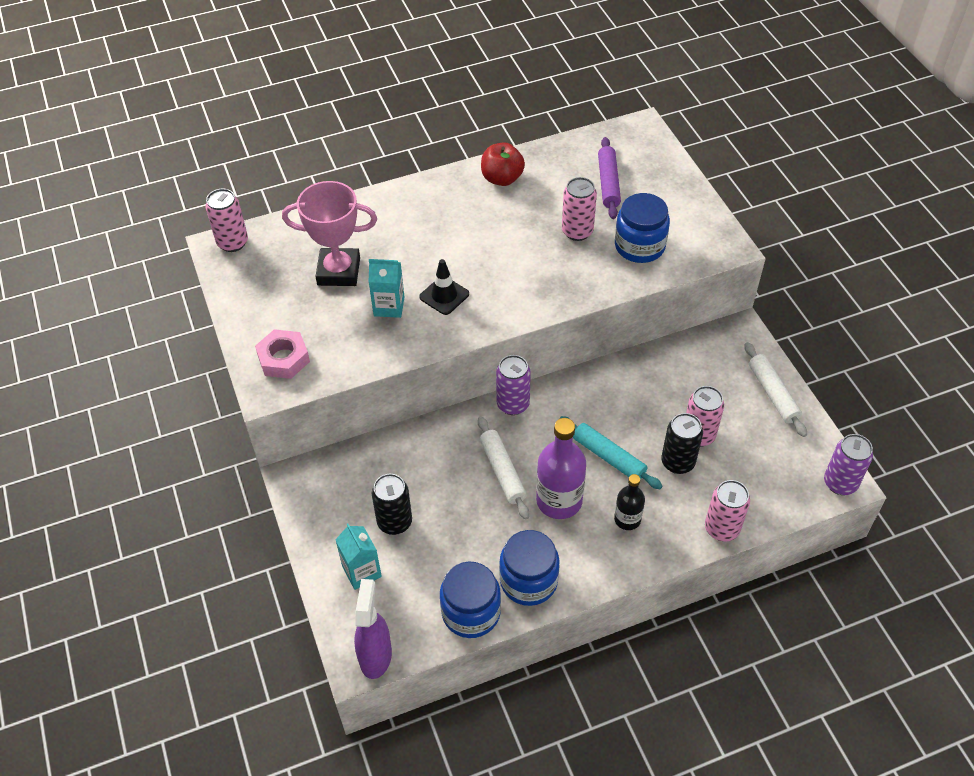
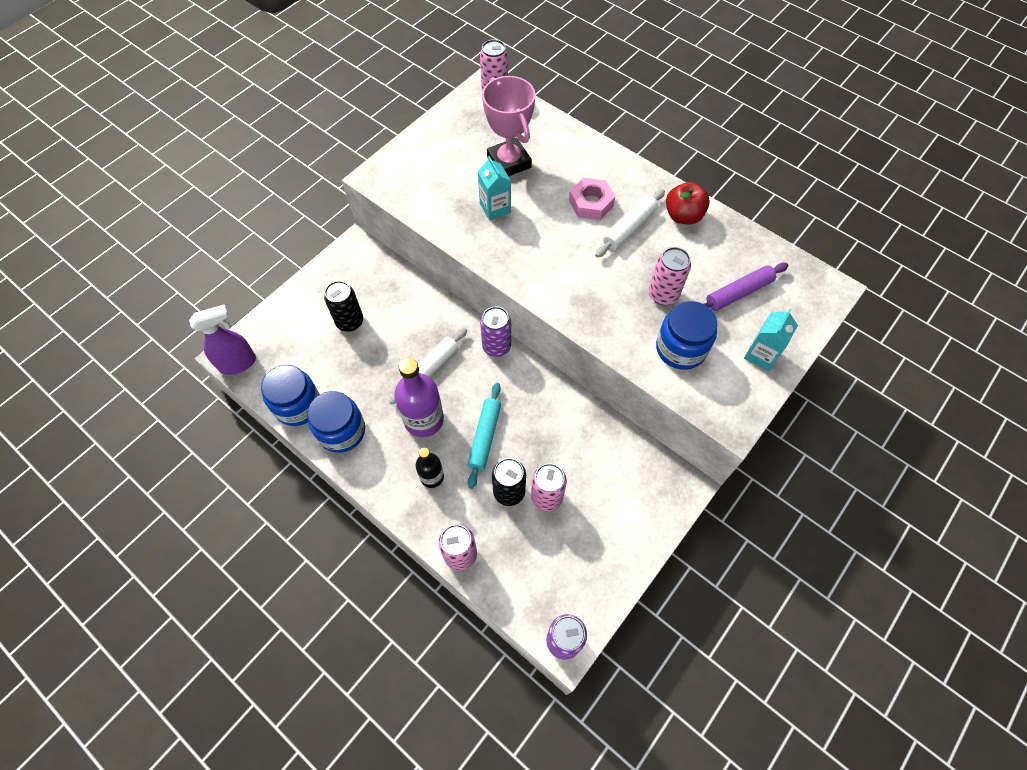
camera: 60 degrees right, 10 degrees up
pink nut [255,329,310,379] -> pink nut moved to [569,178,615,220]
turquoise carton [335,524,382,590] -> turquoise carton moved to [744,309,798,371]
black traffic cone [419,259,469,315] -> none
white rolling pin [744,342,807,437] -> white rolling pin moved to [595,189,665,258]

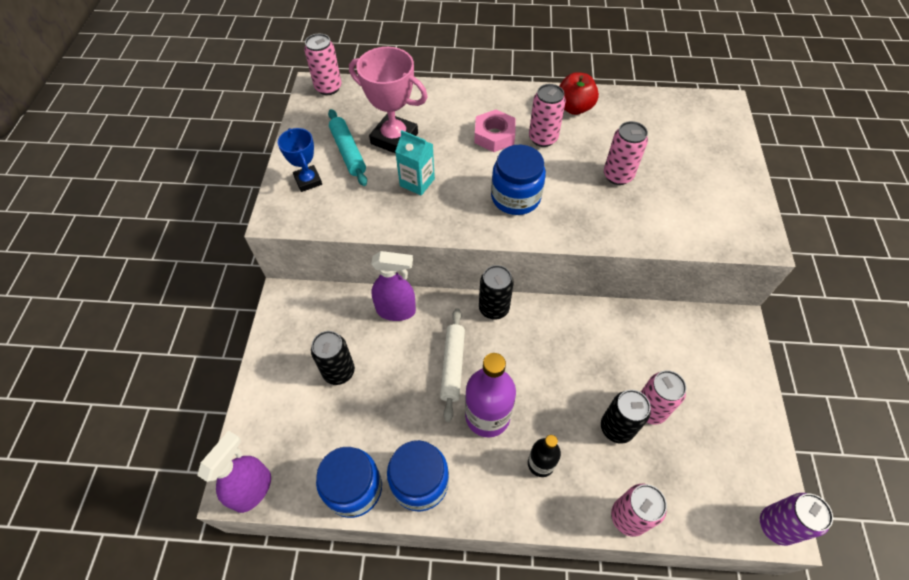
camera: 35 degrees left, 5 degrees down
turquoise rolling pin [467,383,501,489] -> turquoise rolling pin moved to [328,109,367,186]
purple can [480,306,511,357] -> black can [479,265,514,320]
white rolling pin [595,189,665,258] -> pink can [529,84,566,147]
blue jar [656,301,718,370] -> blue jar moved to [491,145,546,215]
purple rolling pin [704,263,789,311] -> none
turquoise carton [744,309,798,371] -> none
none -> blue trophy [278,128,322,192]
none -> purple spray bottle [371,251,416,321]

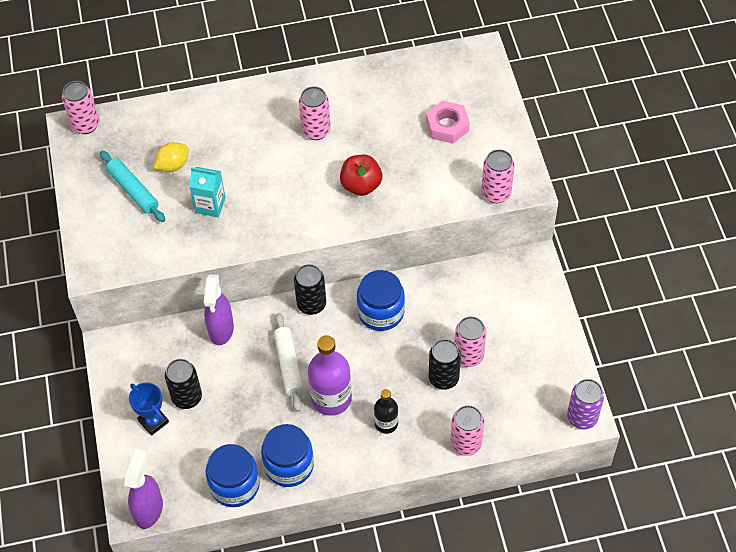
camera: 15 degrees left, 0 degrees up
blue trophy [278,128,322,192] -> blue trophy moved to [129,382,169,436]
pink trophy [349,47,428,154] -> yellow lemon [154,142,189,172]
purple spray bottle [371,251,416,321] -> purple spray bottle turned 105 degrees clockwise [203,275,234,345]
pink nut [474,110,516,152] -> pink nut moved to [426,100,470,144]
blue jar [491,145,546,215] -> blue jar moved to [357,270,405,331]
red apple [559,72,599,115] -> red apple moved to [340,155,382,196]
pink can [604,121,648,185] -> pink can moved to [481,149,514,203]

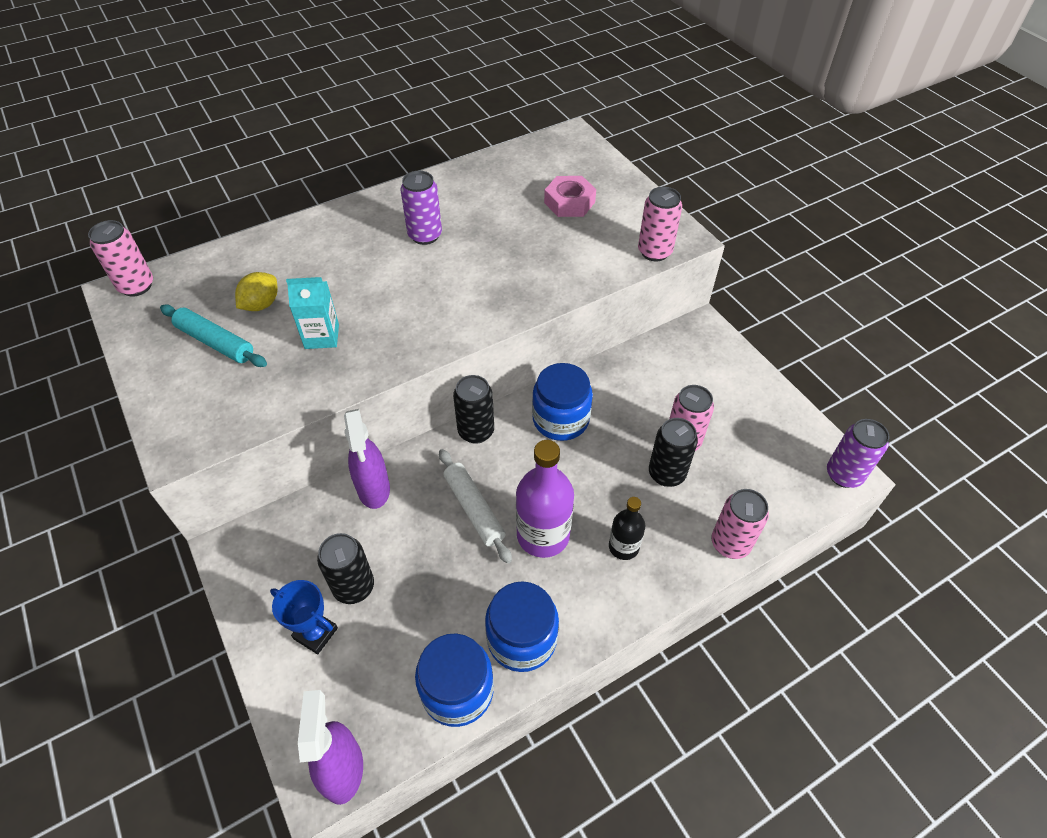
camera: 20 degrees left, 5 degrees down
pink can [299,86,331,140] -> purple can [401,171,442,245]
red apple [340,155,382,196] -> none

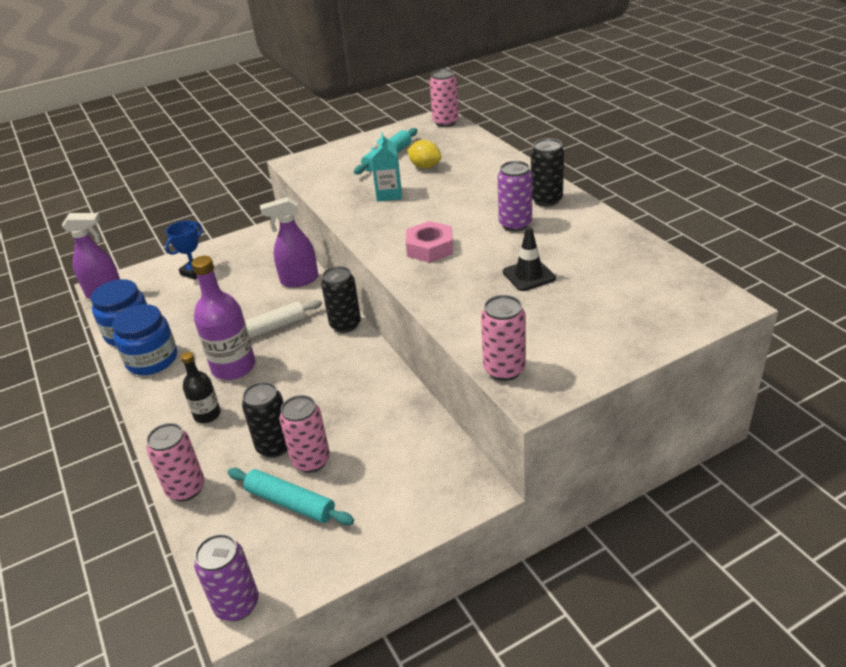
camera: 95 degrees right, 15 degrees down
black can [317,533,374,604] -> black can moved to [531,138,564,207]
blue jar [532,363,593,441] -> none
pink nut [544,176,596,217] -> pink nut moved to [406,221,453,263]
none -> turquoise rolling pin [227,468,354,525]
none -> black traffic cone [503,227,556,291]

